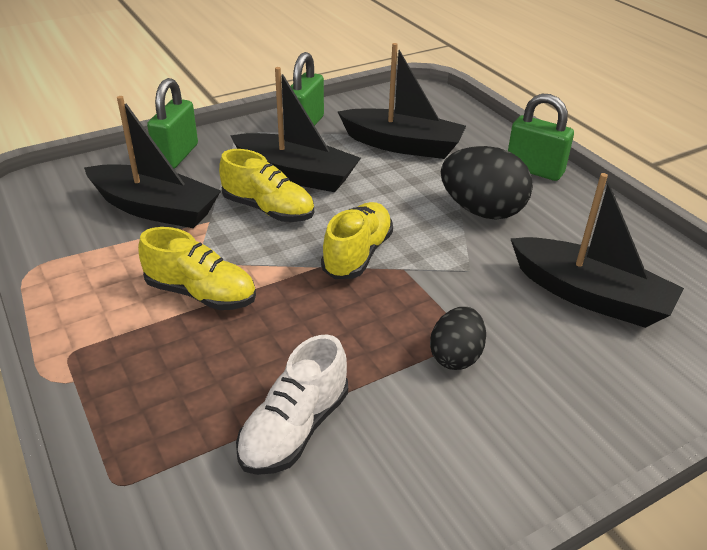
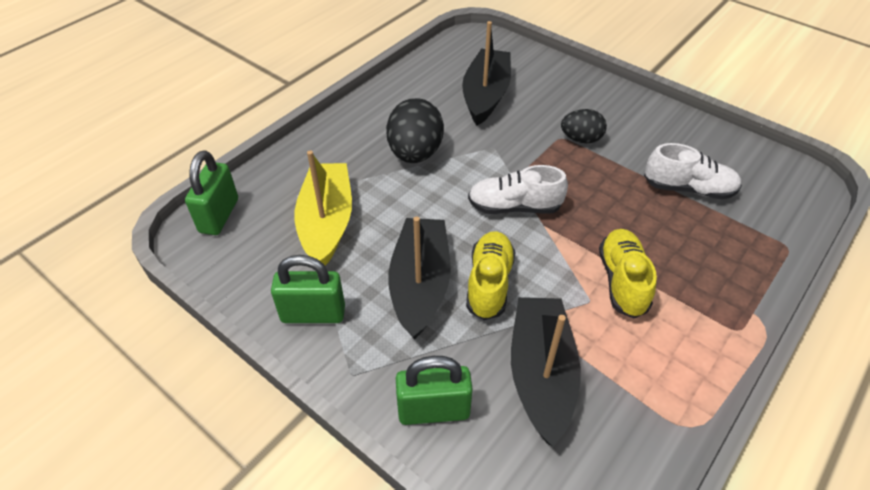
camera: 110 degrees left, 10 degrees up
yellow shoe [321,202,393,279] -> white shoe [468,165,568,214]
black boat [338,43,466,159] -> yellow boat [295,151,352,265]
green padlock [508,94,574,181] -> green padlock moved to [185,150,238,235]

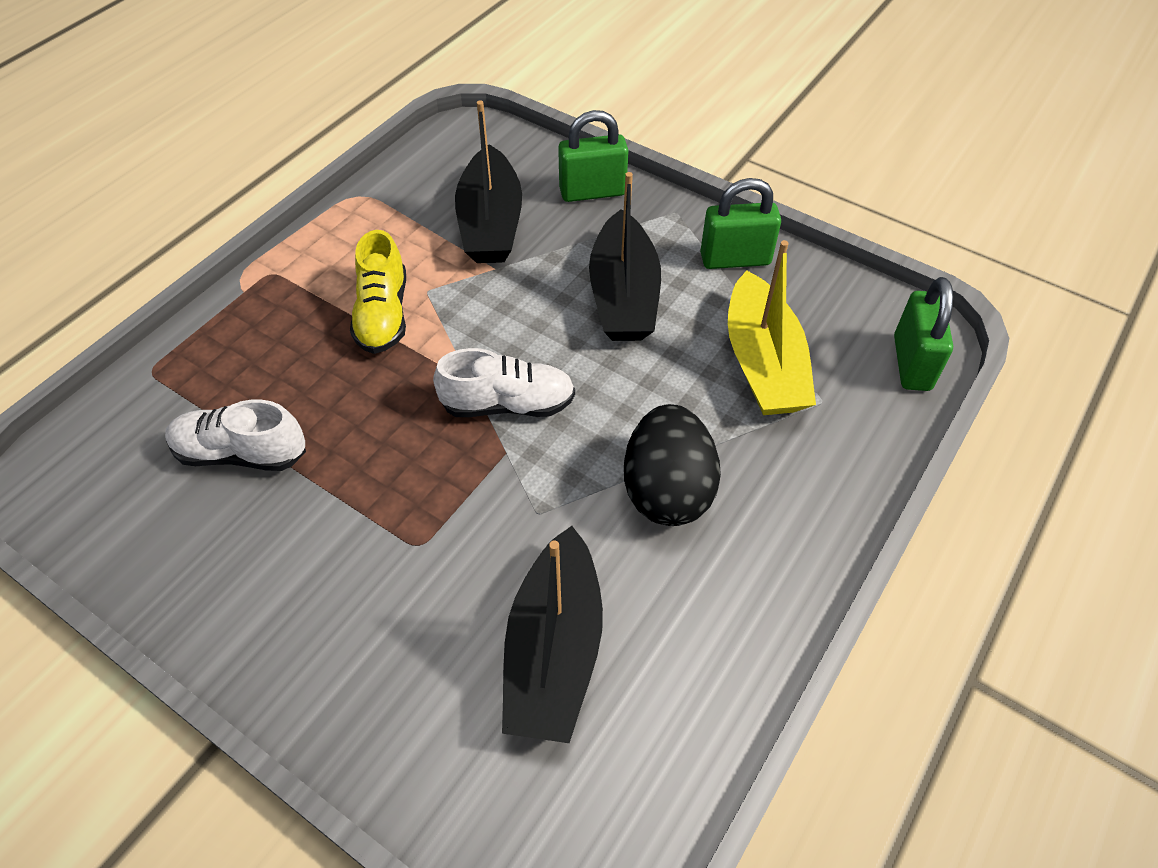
camera: 175 degrees right, 5 degrees up
yellow shoe [466,231,515,320] -> none
black egg [561,109,607,143] -> none

